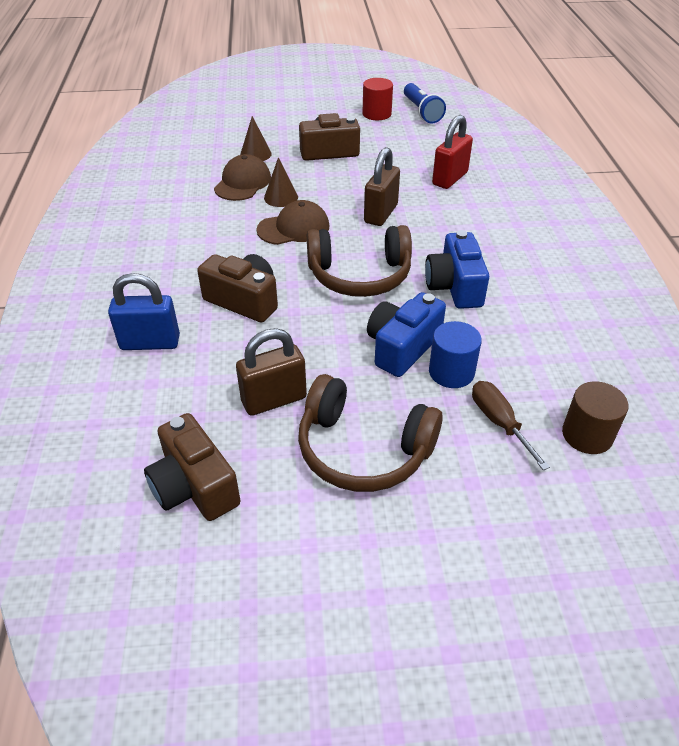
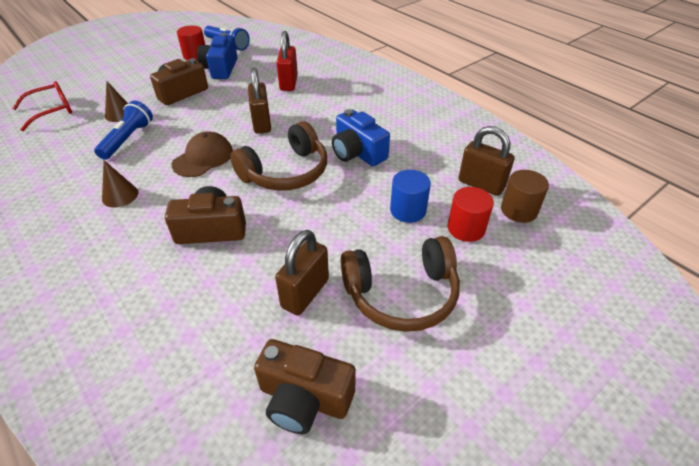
camera: 35 degrees left, 0 degrees up
blue padlock [108,273,180,350] -> none
brown cap [214,154,271,201] -> blue flashlight [94,101,153,160]
brown cone [264,157,298,207] -> brown cone moved to [102,160,138,208]
blue camera [367,292,446,377] -> blue camera moved to [197,33,238,79]
brown screwdriver [472,381,550,470] -> red cylinder [448,187,494,242]
none -> red glasses [13,81,72,131]
none -> brown padlock [458,126,515,196]

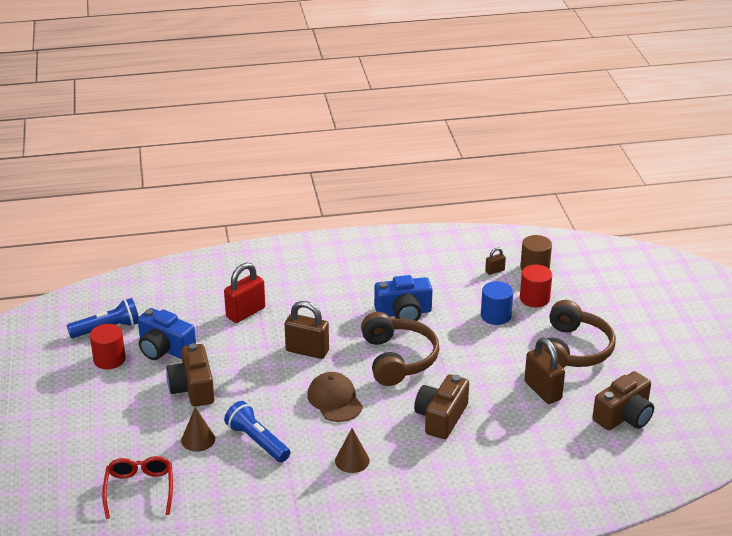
camera: 60 degrees left, 10 degrees down
red padlock [276,31,298,91] -> red padlock turned 75 degrees counterclockwise [224,263,265,323]
brown padlock [458,126,515,196] -> brown padlock [485,248,506,275], size x0.49

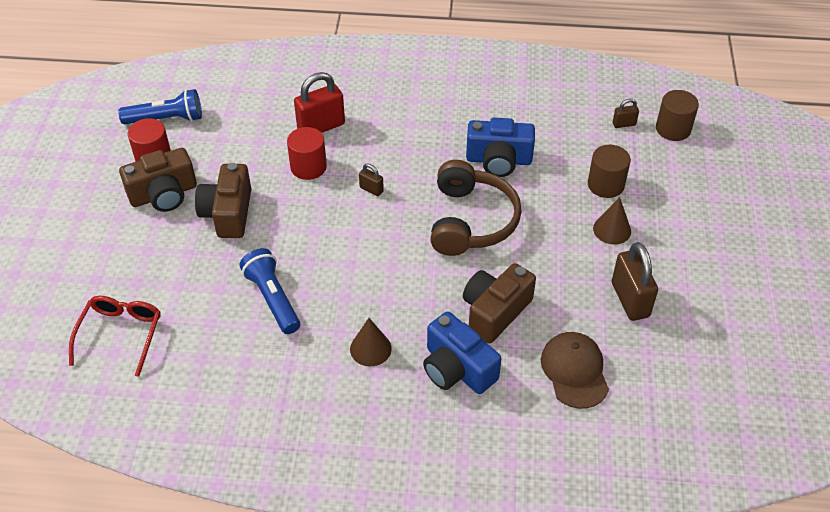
camera: 15 degrees right, 15 degrees up
blue camera [138,308,196,360] -> blue camera moved to [423,311,502,394]
brown cone [181,407,215,452] -> brown cone moved to [593,197,631,244]
brown padlock [285,301,329,359] -> brown padlock [359,164,384,196], size x0.49
brown cap [307,372,363,422] -> brown cap moved to [541,332,609,409]
blue cylinder [481,281,513,325] -> brown cylinder [588,145,631,198]
red cylinder [520,265,552,307] -> red cylinder moved to [287,127,327,180]
brown headphones [542,300,616,368] -> none
brown camera [592,371,654,430] -> brown camera moved to [119,148,197,212]

